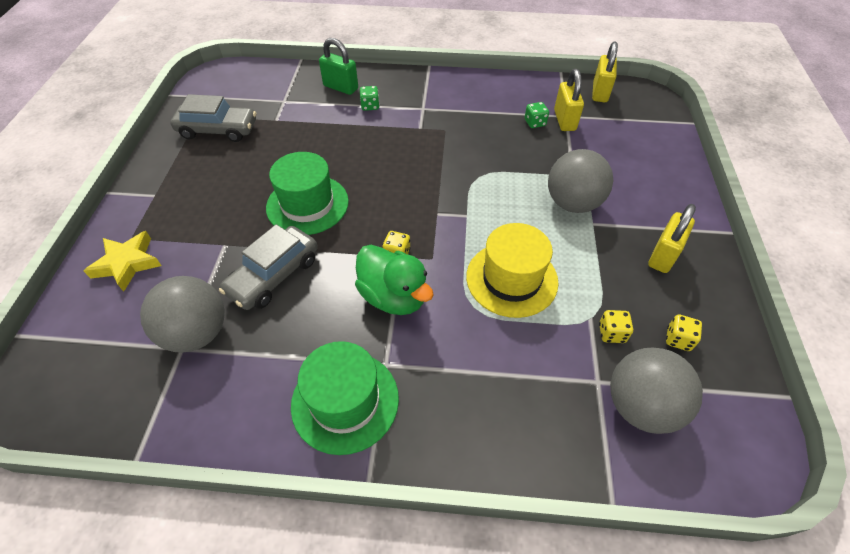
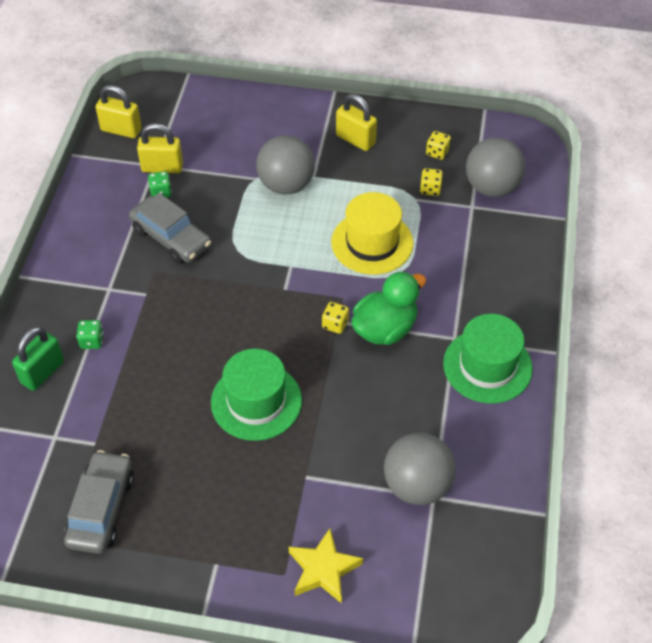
camera: 85 degrees left, 0 degrees up
grey car [219,224,318,310] -> grey car moved to [129,193,211,264]

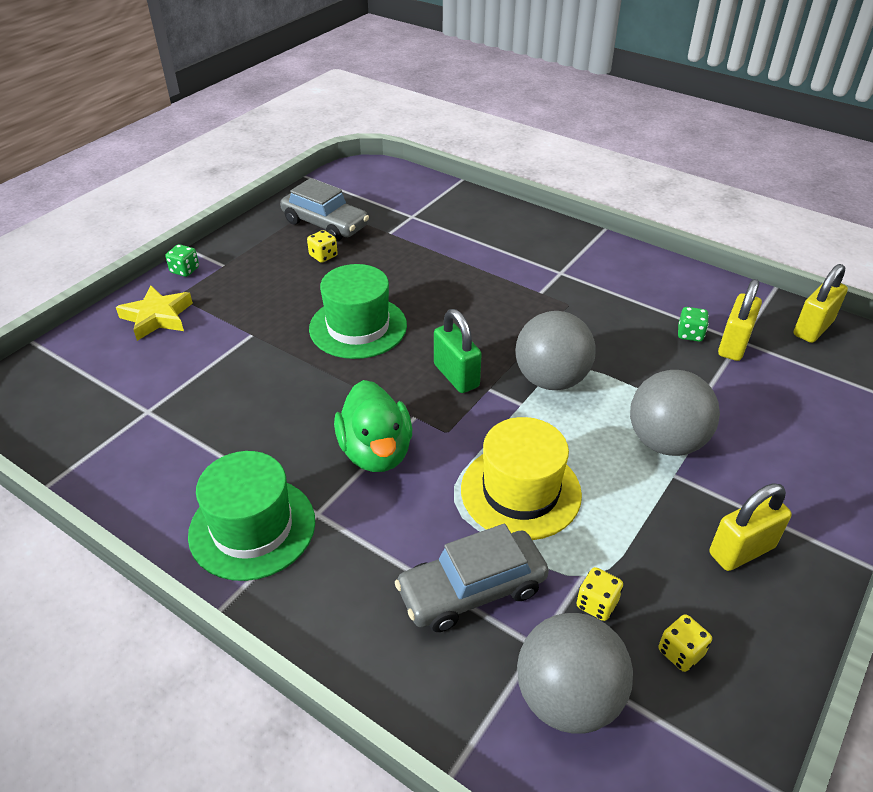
camera: 115 degrees right, 10 degrees down
green padlock [12,326,64,391] -> green padlock moved to [434,309,482,393]
green dice [76,320,104,349] -> green dice moved to [165,244,199,277]
grey car [129,193,211,264] -> grey car moved to [395,524,549,632]
yellow dice [322,302,349,334] -> yellow dice moved to [307,230,338,263]
grey ball [384,433,456,505] -> grey ball moved to [516,311,596,390]

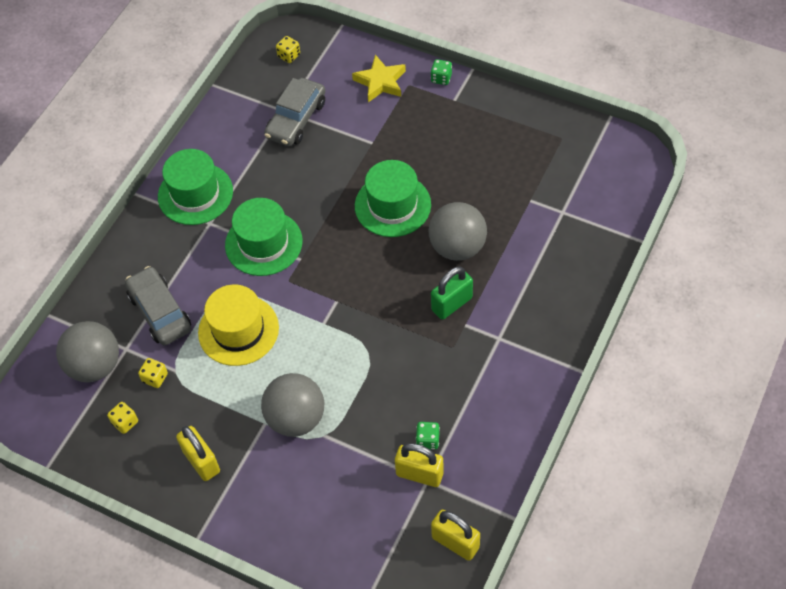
camera: 85 degrees right, 15 degrees up
grey car [280,178,369,242] -> grey car moved to [264,78,325,146]
yellow dice [307,230,338,263] -> yellow dice moved to [276,36,300,63]
green duck [334,380,412,472] -> green hat [225,198,303,276]
green padlock [434,309,482,393] -> green padlock moved to [431,266,473,320]
grey ball [516,311,596,390] -> grey ball moved to [429,202,487,261]

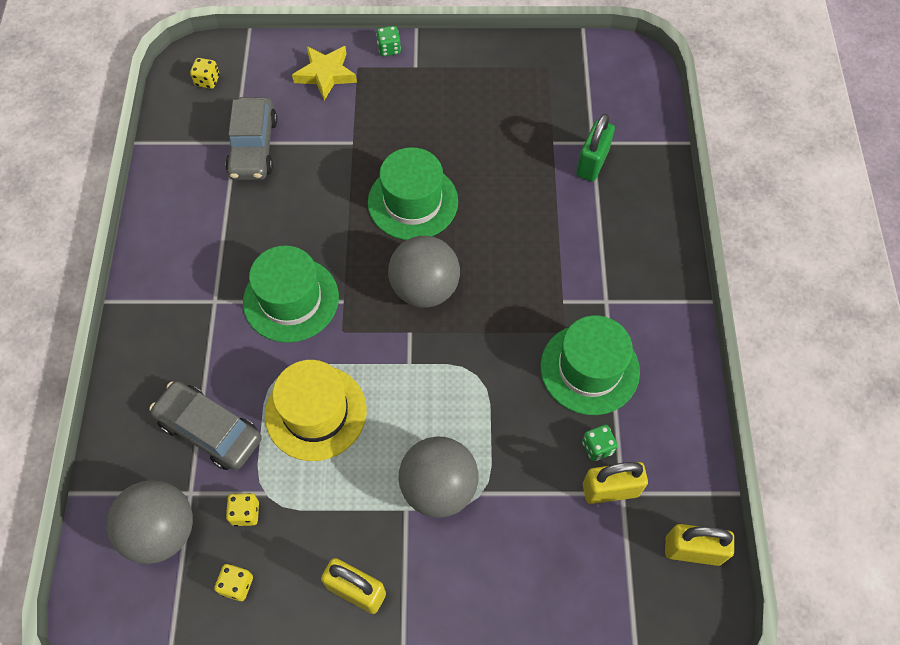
camera: 30 degrees left, 5 degrees up
green hat [158,149,233,225] -> green hat moved to [540,315,640,415]
grey ball [429,202,487,261] -> grey ball moved to [388,236,460,308]
green padlock [431,266,473,320] -> green padlock moved to [576,113,615,181]

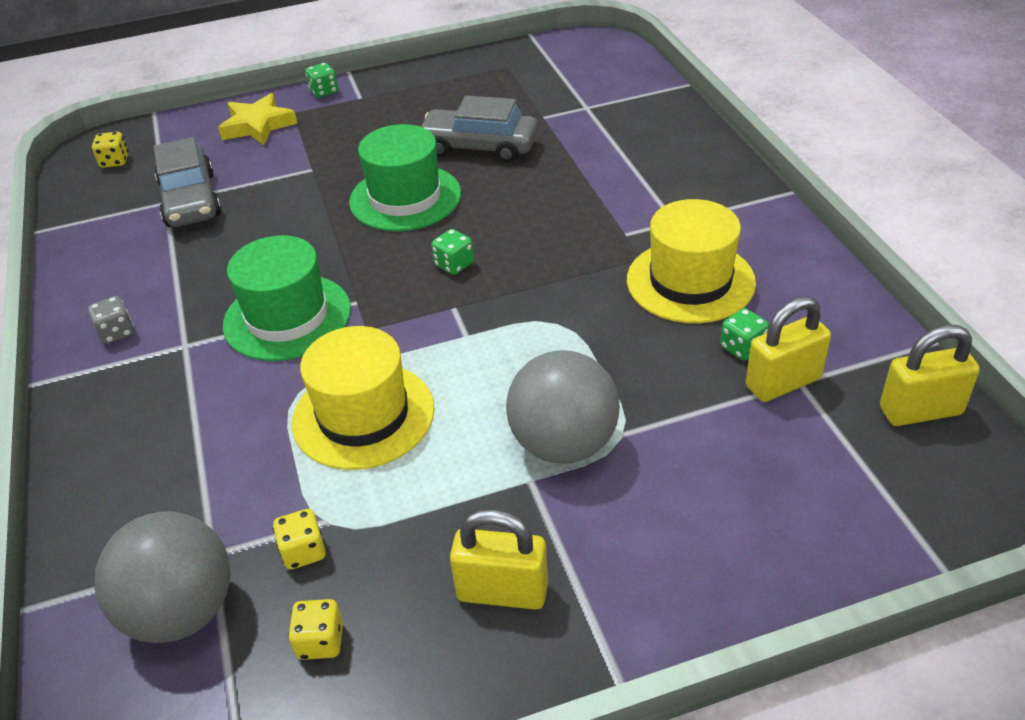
camera: 15 degrees left, 20 degrees down
grey car [149,381,262,470] -> grey car moved to [421,95,538,163]
grey ball [388,236,460,308] -> green dice [431,229,474,275]
green hat [540,315,640,415] -> yellow hat [627,199,756,323]
green padlock [576,113,615,181] -> none
none -> grey dice [88,296,134,344]

